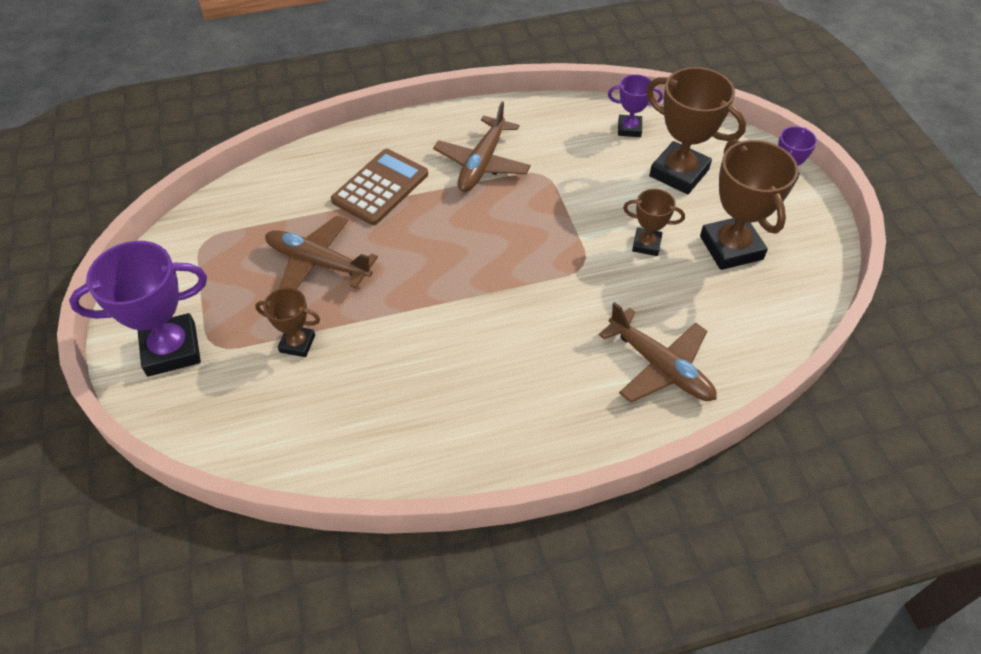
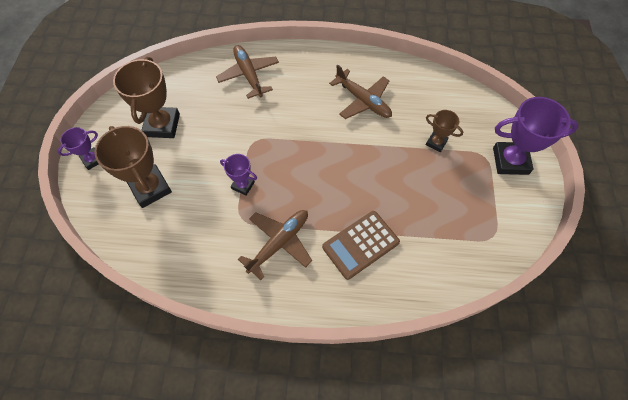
camera: 160 degrees left, 10 degrees up
brown plane [265,215,378,289] -> brown plane moved to [329,64,392,119]
purple trophy [608,74,663,137] -> purple trophy moved to [220,154,257,196]
brown trophy [623,189,685,256] -> none

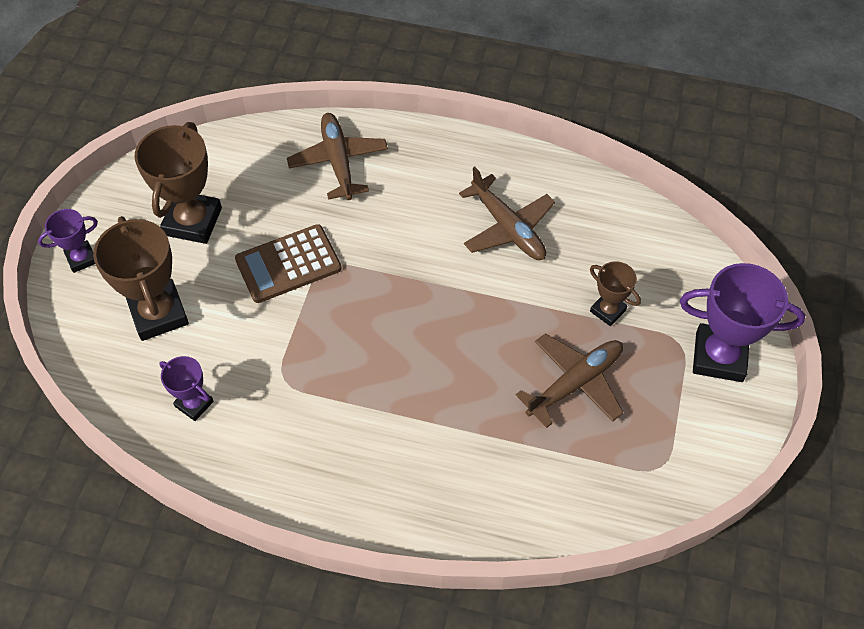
camera: 10 degrees right, 5 degrees down
purple trophy [220,154,257,196] -> purple trophy moved to [159,356,214,421]
brown plane [238,210,312,280] -> brown plane moved to [516,333,623,428]
brown calculator [322,211,400,280] -> brown calculator moved to [235,224,342,303]

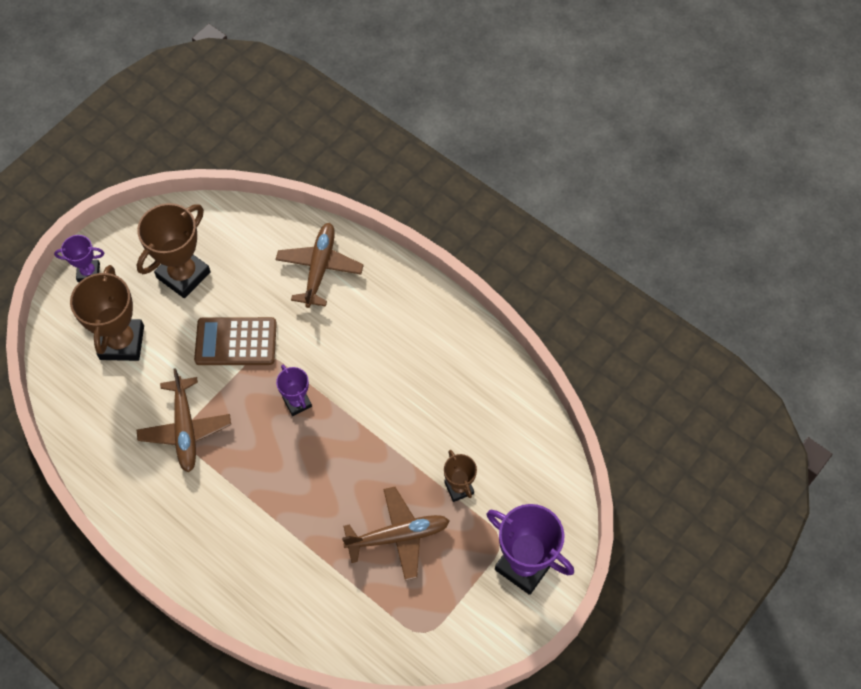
camera: 25 degrees right, 5 degrees up
purple trophy [159,356,214,421] -> purple trophy moved to [276,365,312,416]
brown plane [459,166,555,260] -> brown plane moved to [137,368,231,473]

